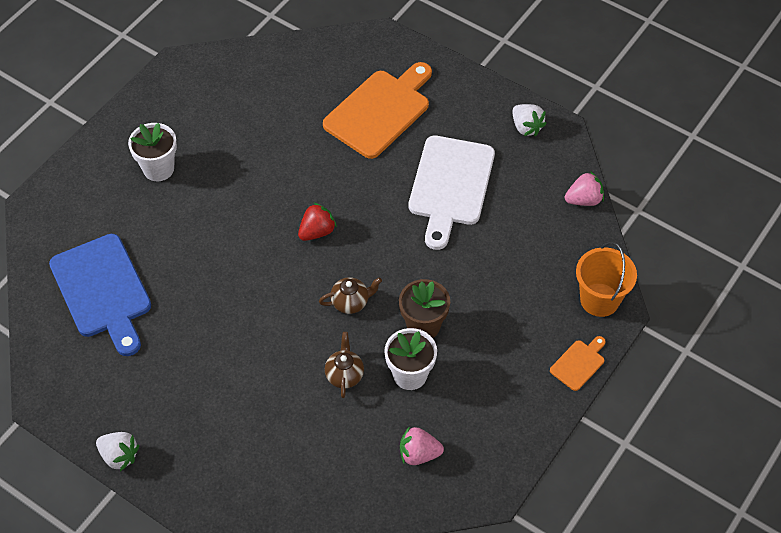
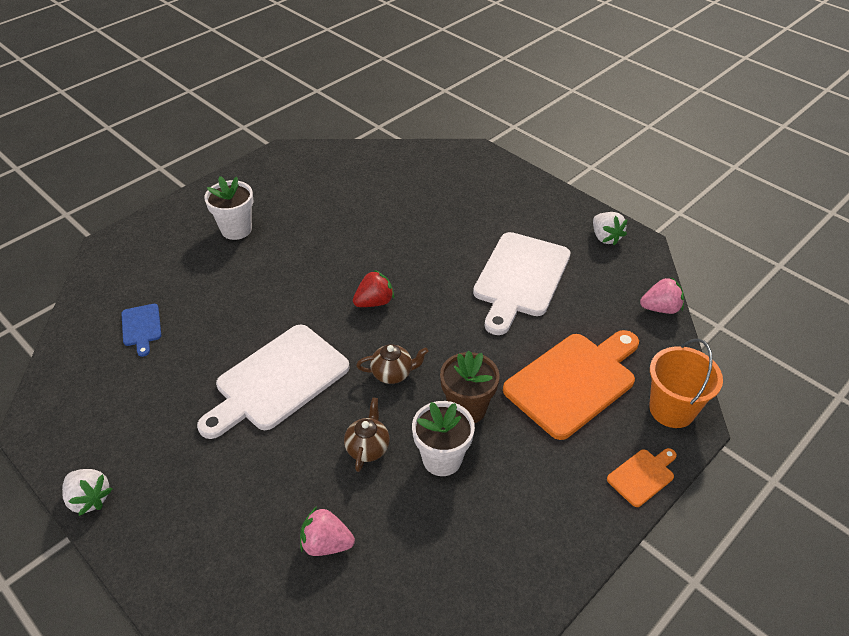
camera: 10 degrees right, 10 degrees down
blue cutting board [49,234,151,356] -> blue cutting board [121,304,161,357], size x0.46
orange cutting board [323,62,432,159] -> orange cutting board moved to [503,330,639,440]
pink strawberry [400,426,444,465] -> pink strawberry moved to [300,507,355,556]
none -> white cutting board [197,324,350,439]

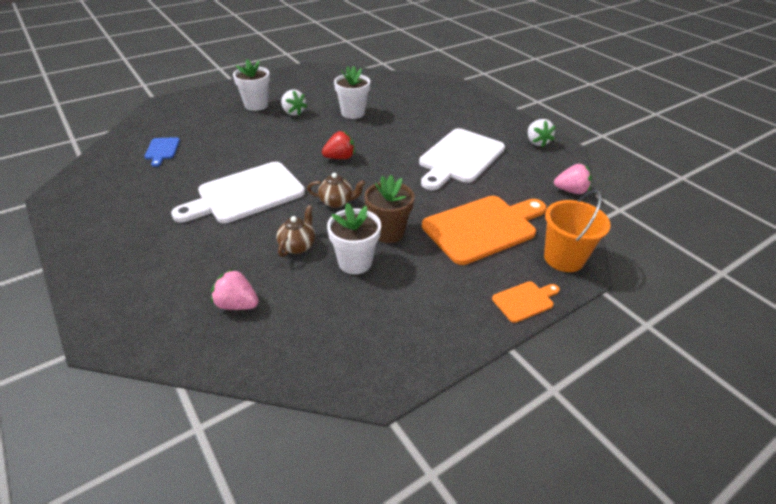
camera: 10 degrees right, 5 degrees down
white strawberry [62,469,112,516] -> white strawberry moved to [281,90,307,116]
none -> white flower pot [334,66,370,119]

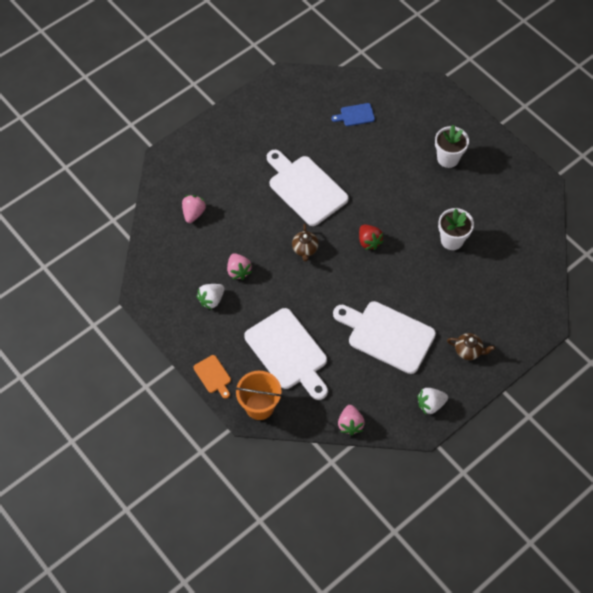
camera: 85 degrees right, 20 degrees up
brown teapot [277,205,315,257] -> brown teapot moved to [447,333,495,360]
white strawberry [281,90,307,116] -> white strawberry moved to [197,284,224,310]
white flower pot [327,203,381,274] -> pink strawberry [227,253,252,280]
brown flower pot [364,175,415,243] -> none
orange cutting board [422,196,547,265] -> white cutting board [244,308,328,400]

